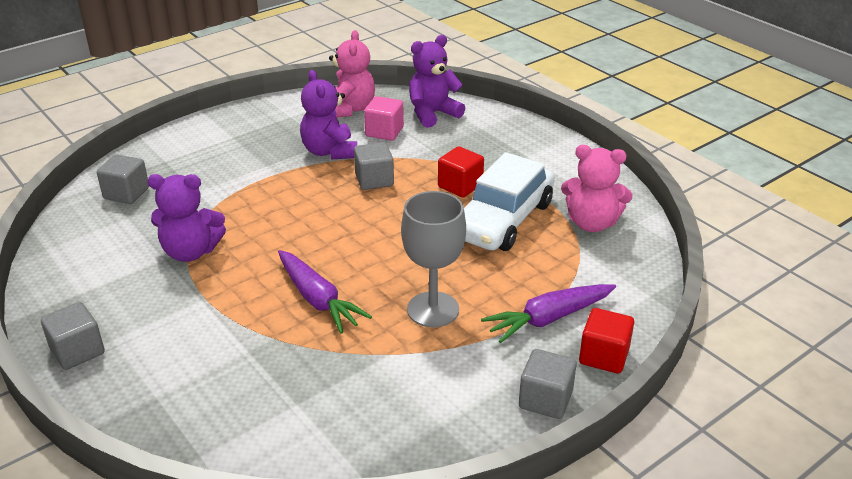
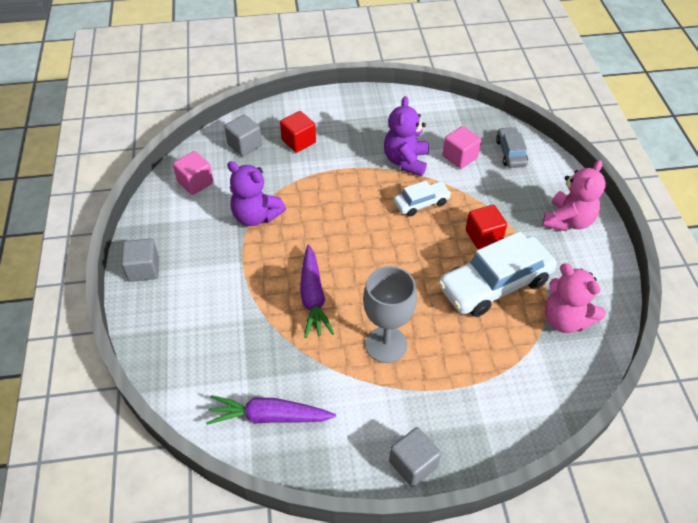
camera: 30 degrees right, 15 degrees up
pink teddy bear [329,30,375,118] -> pink teddy bear moved to [542,160,606,231]
grey cube [354,142,394,190] -> white car [394,181,451,216]
purple teddy bear [409,35,465,128] -> grey car [496,127,528,168]
purple carrot [481,284,616,343] -> purple carrot moved to [206,395,336,425]
red cube [579,308,634,374] -> red cube moved to [280,111,316,153]
none -> pink cube [173,151,214,195]

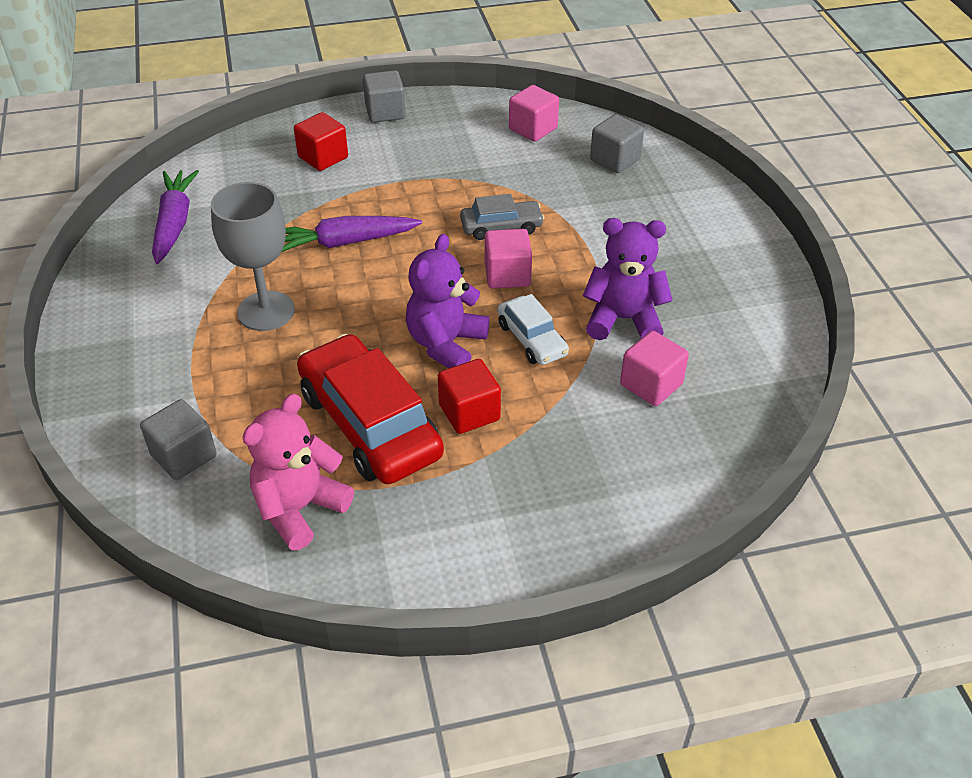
camera: 85 degrees right, 5 degrees down
purple teddy bear [227,161,286,226] -> purple teddy bear moved to [406,234,489,368]
red cube [280,111,316,153] -> red cube moved to [294,112,348,171]
grey cube [389,427,441,487] -> grey cube moved to [140,399,217,480]
white car [438,231,556,317] -> red car [297,334,444,484]
grey car [496,127,528,168] -> grey car moved to [460,194,544,240]
pink teddy bear [542,160,606,231] -> none
none -> pink cube [485,229,532,289]

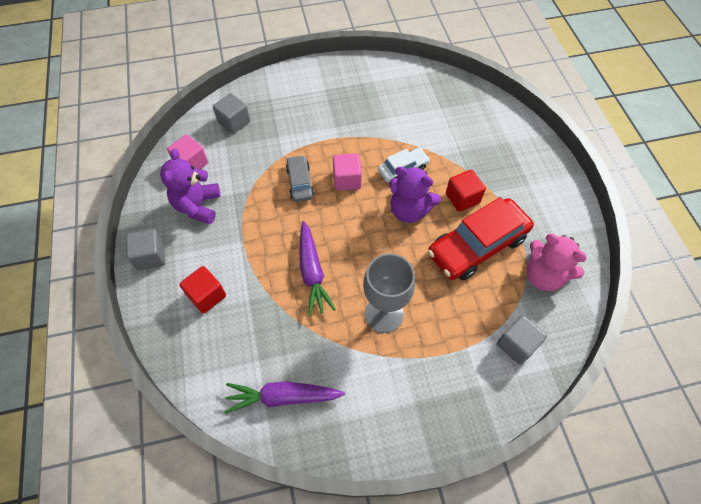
camera: 90 degrees left, 15 degrees up
purple teddy bear [583,218,673,340] -> purple teddy bear moved to [160,149,221,224]
pink cube [620,331,689,406] -> none

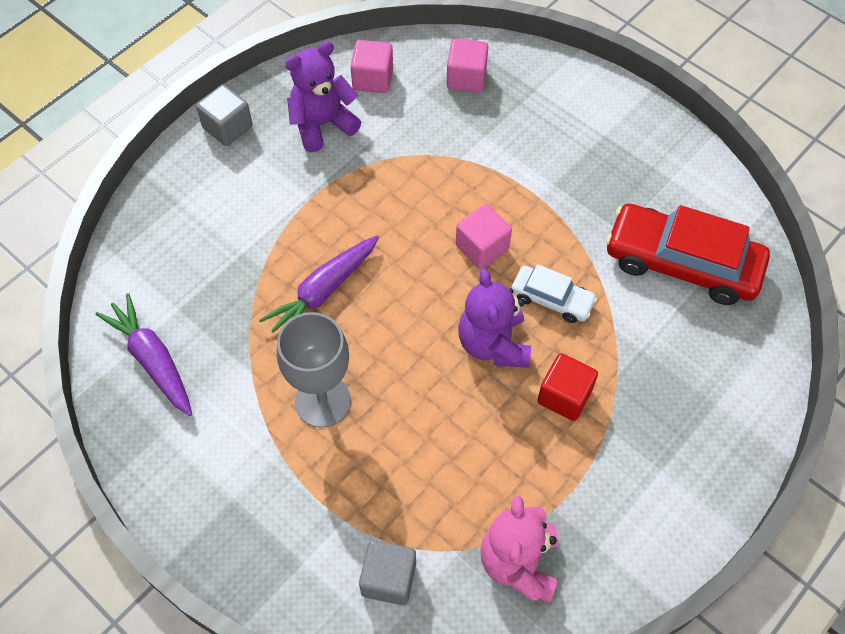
camera: 55 degrees right, 0 degrees up
red cube [179,266,226,314] -> none
grey cube [213,93,250,134] -> pink cube [446,39,488,92]
grey car [286,155,314,202] -> none
red car [428,197,534,280] -> red car moved to [606,204,770,305]

